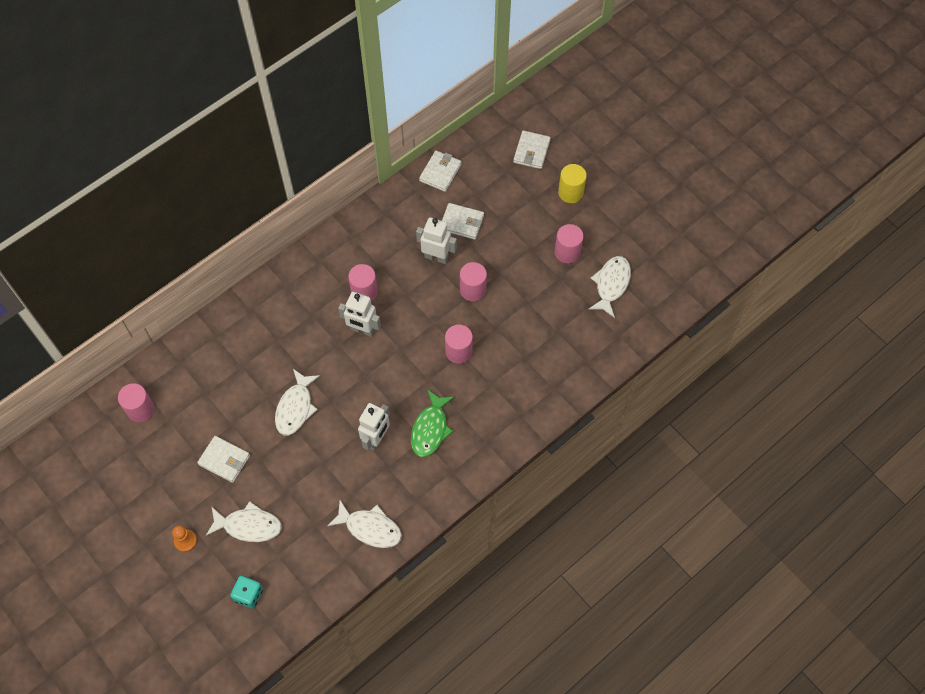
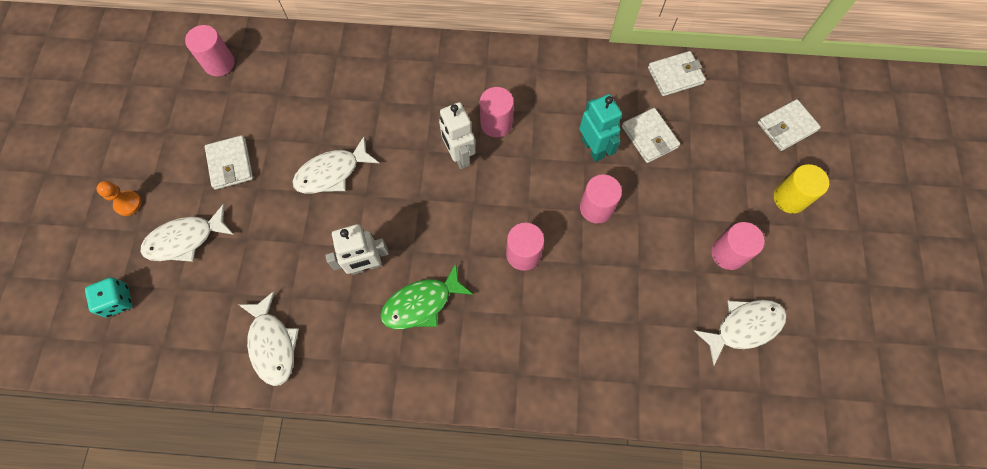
camera: 45 degrees right, 5 degrees up
white fish [206,501,282,542] -> white fish turned 105 degrees clockwise [141,204,234,262]
white robot [416,217,457,264] -> turquoise robot [579,94,622,162]

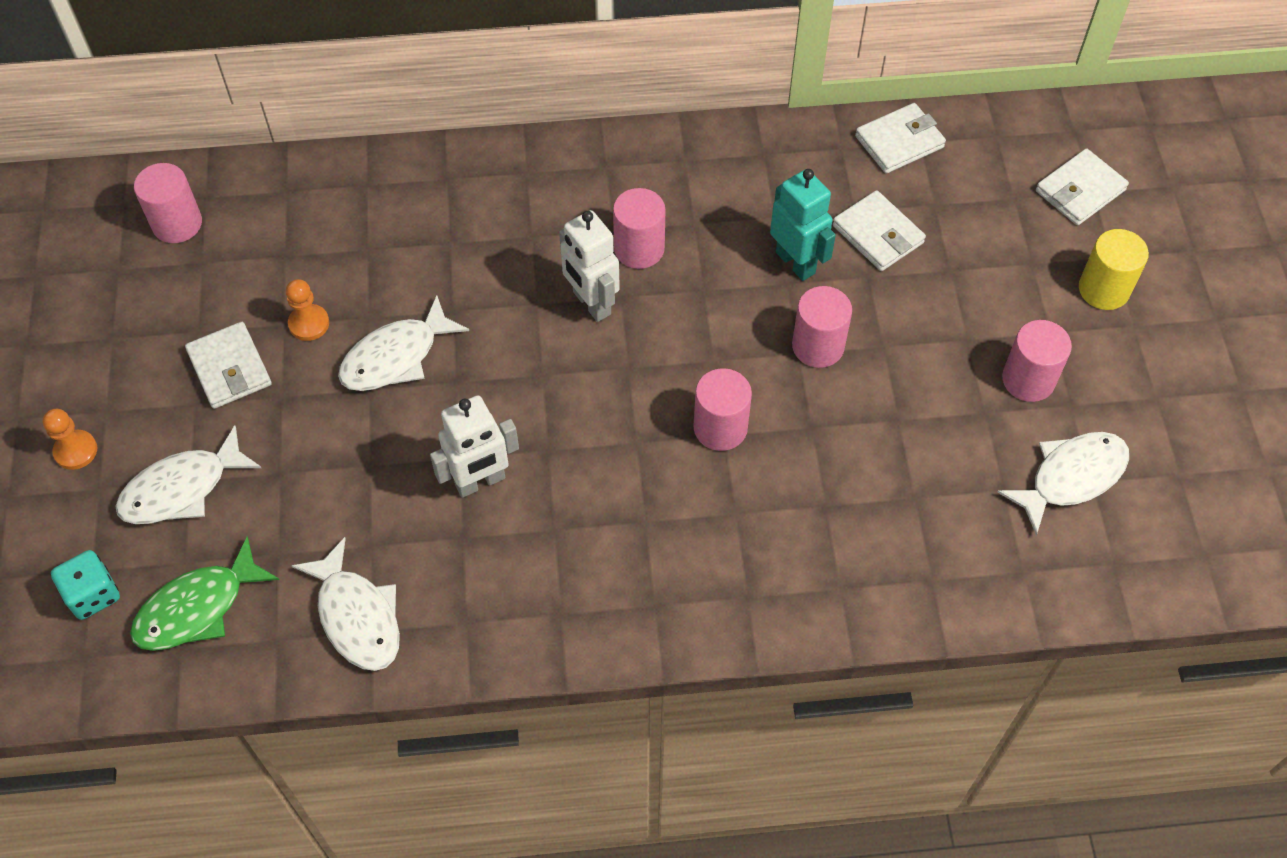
camera: 10 degrees left, 10 degrees down
green fish [381,264,473,329] -> green fish moved to [130,537,279,651]
none -> orange pawn [286,279,329,341]

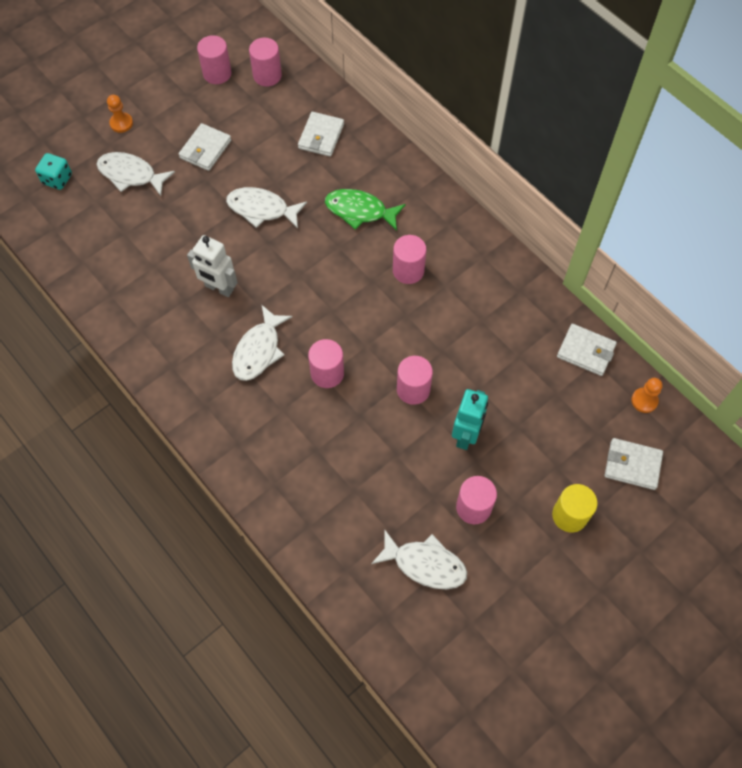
camera: 55 degrees right, 5 degrees up
green fish [130,537,279,651] -> green fish moved to [325,189,406,231]
orange pawn [286,279,329,341] -> orange pawn moved to [631,378,663,413]
white fish [292,537,400,671] -> white fish moved to [232,305,292,381]
white robot [559,210,620,322] -> none
turquoise robot [770,169,836,281] -> turquoise robot moved to [452,389,488,450]
white wallet [833,190,926,271] -> white wallet moved to [298,112,344,157]
none -> pink cylinder [197,35,232,84]

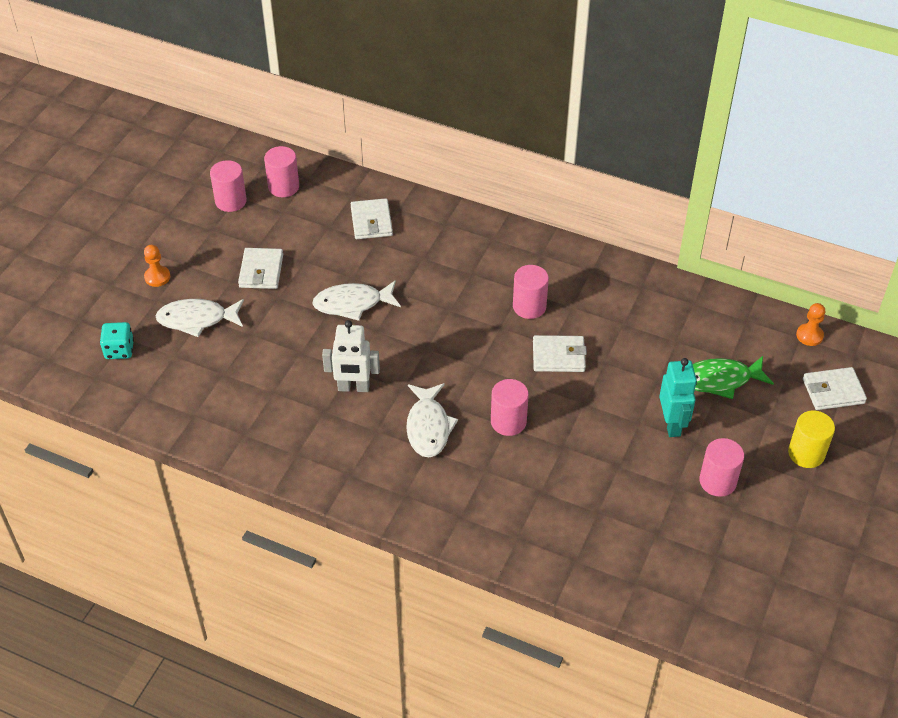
camera: 25 degrees left, 15 degrees down
green fish [325,189,406,231] -> green fish moved to [693,356,774,399]
white fish [371,529,467,589] -> none
pink cylinder [397,356,433,405] -> none
white wallet [557,324,617,376] -> white wallet moved to [533,335,587,372]

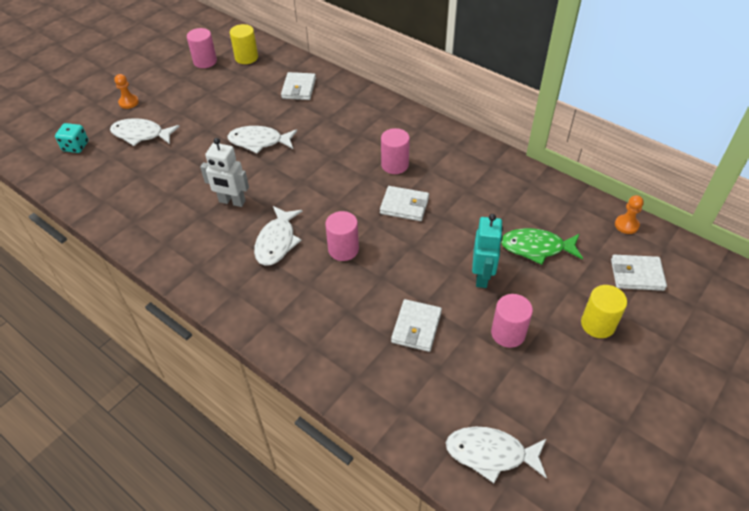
camera: 15 degrees right, 0 degrees up
white wallet [238,248,283,289] -> white wallet moved to [391,299,442,352]
pink cylinder [264,146,299,197] -> yellow cylinder [230,24,258,64]
none -> white fish [446,426,547,483]

